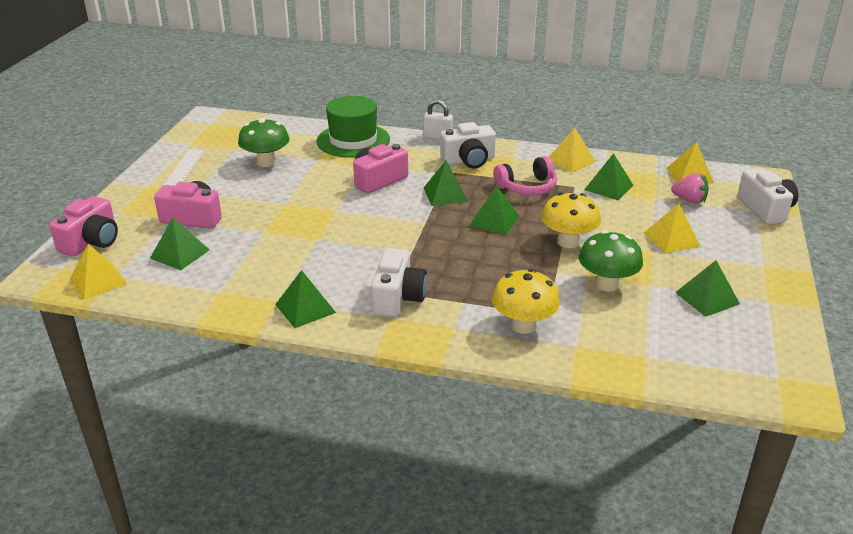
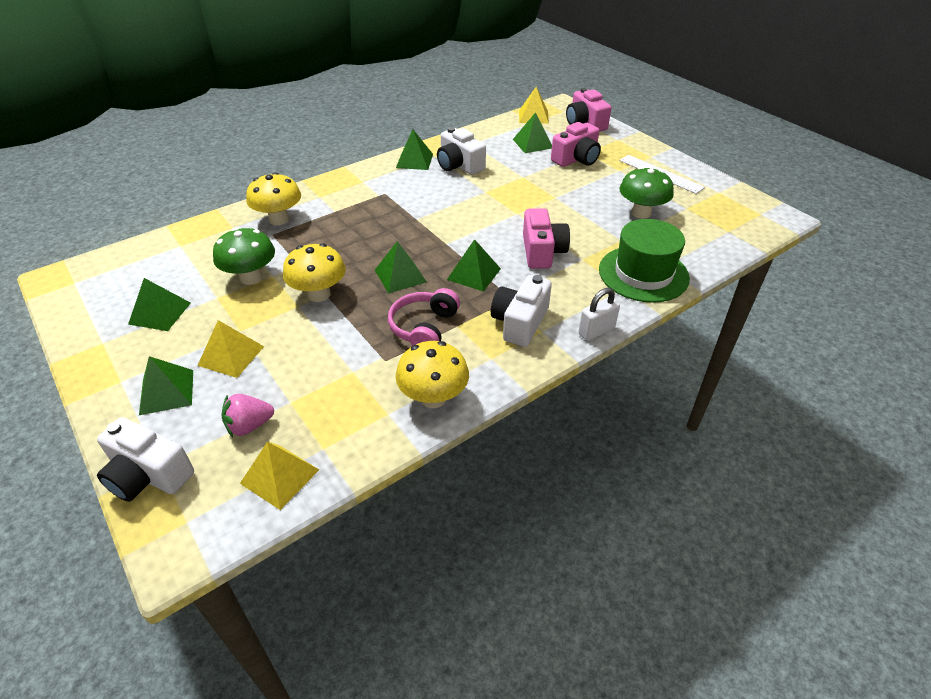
camera: 130 degrees right, 10 degrees up
white camera [371,248,427,317] -> white camera moved to [437,127,486,175]
yellow pyramid [549,128,596,172] -> yellow mushroom [396,341,469,408]
green pyramid [584,153,633,200] -> green pyramid moved to [139,356,193,415]

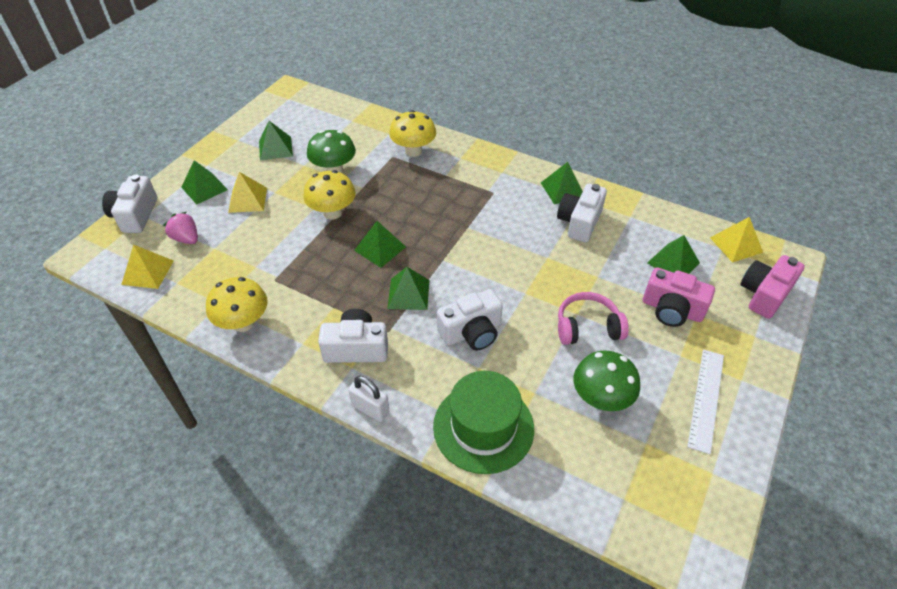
camera: 65 degrees right, 5 degrees up
pink headphones [388,288,460,346] -> pink headphones moved to [558,292,629,345]
pink camera [523,208,570,269] -> white camera [437,289,503,350]

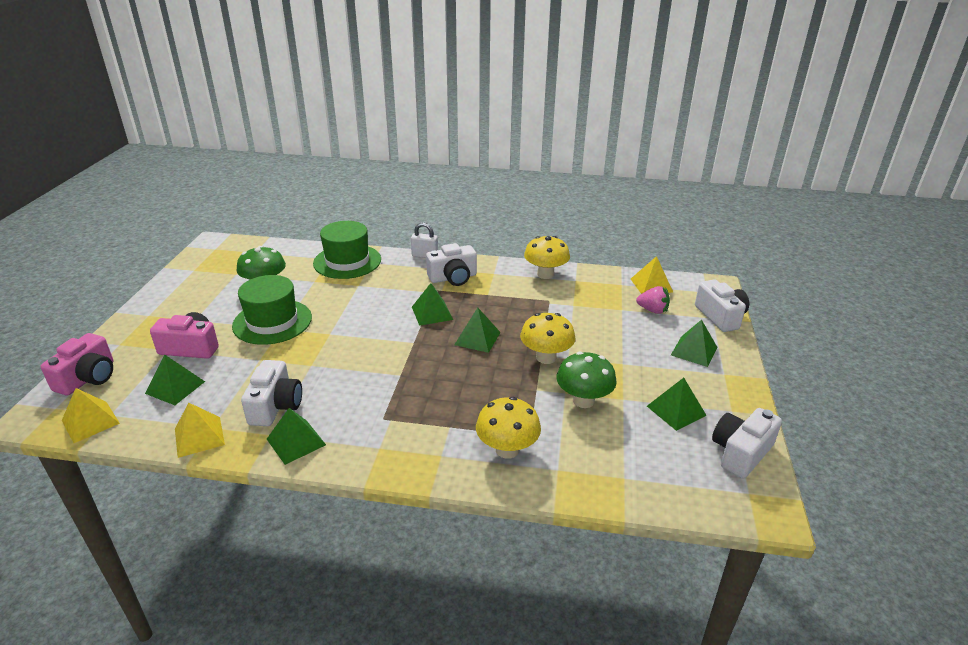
camera: 160 degrees right, 15 degrees down
yellow pyramid [228,172,267,213] -> yellow pyramid moved to [175,403,225,458]
white camera [437,289,503,350] -> white camera moved to [712,408,782,479]
pink headphones [558,292,629,345] -> green hat [232,275,312,345]
white ruler [687,349,724,454] -> none

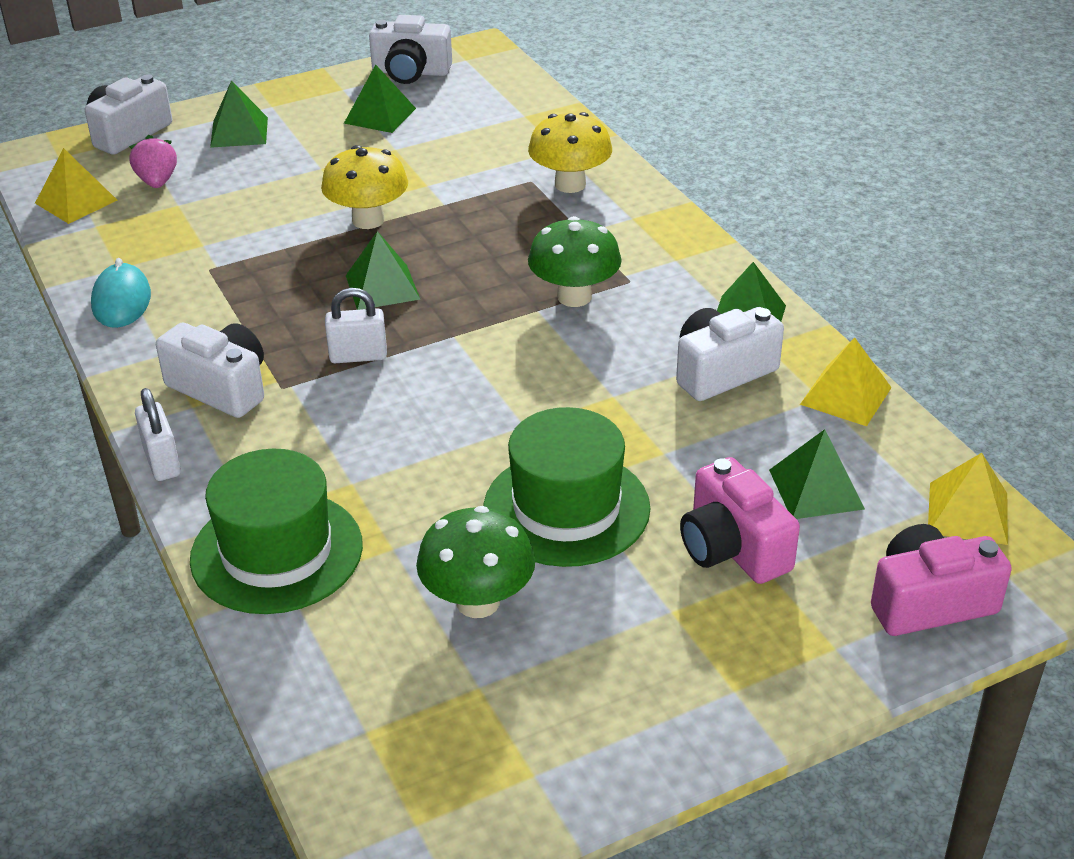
camera: 125 degrees left, 5 degrees up
green pyramid [412,283,453,326] -> white padlock [325,288,387,363]
yellow mushroom [524,236,570,279] -> turquoise mouse [91,258,151,328]
green mushroom [556,352,617,408] -> green mushroom moved to [528,216,622,307]

